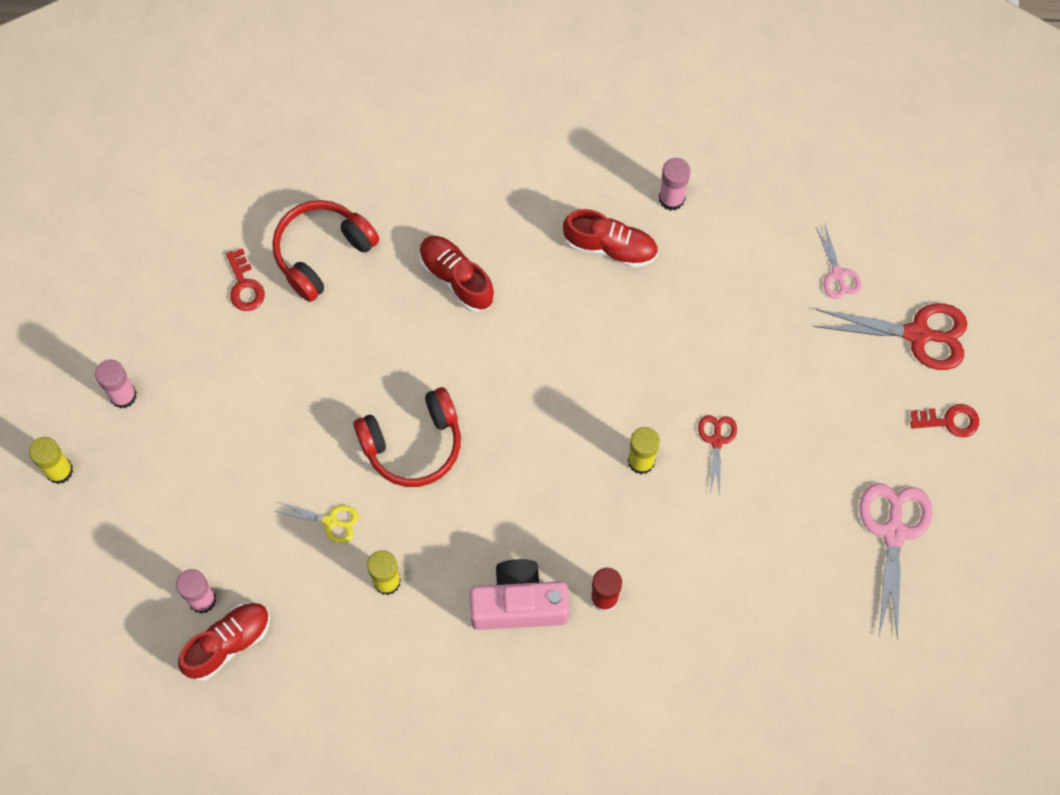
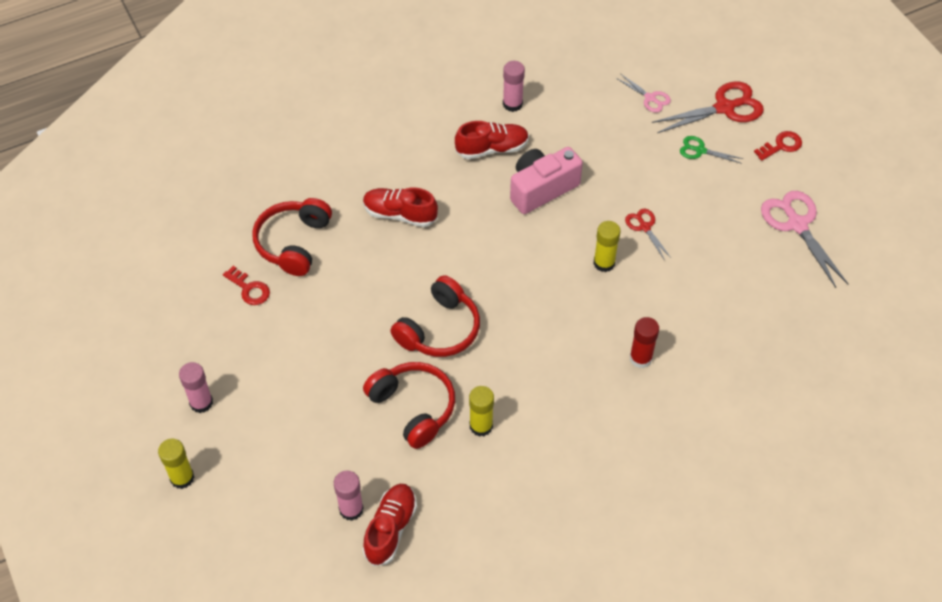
camera: 30 degrees left, 15 degrees down
yellow scissors [275,501,359,543] -> red headphones [363,362,455,449]
pink camera [469,559,569,630] -> pink camera moved to [510,147,583,214]
none -> green scissors [680,136,744,164]

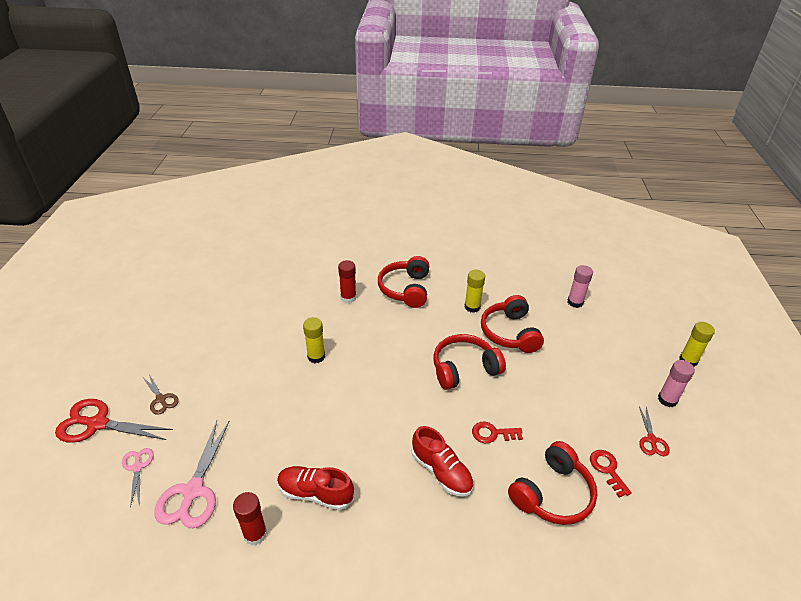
camera: 150 degrees left, 15 degrees down
red shoe [363,484,417,566] -> none
pink glue stick [503,61,525,112] -> red glue stick [233,492,267,546]
pink camera [510,147,583,214] -> none
red scissors [625,209,671,260] -> red scissors moved to [639,406,670,456]
green scissors [680,136,744,164] -> brown scissors [143,375,179,415]
red key [754,131,802,161] -> red key moved to [472,422,523,443]
pink scissors [761,191,848,288] -> pink scissors moved to [154,421,229,528]
none -> red headphones [378,256,429,308]

